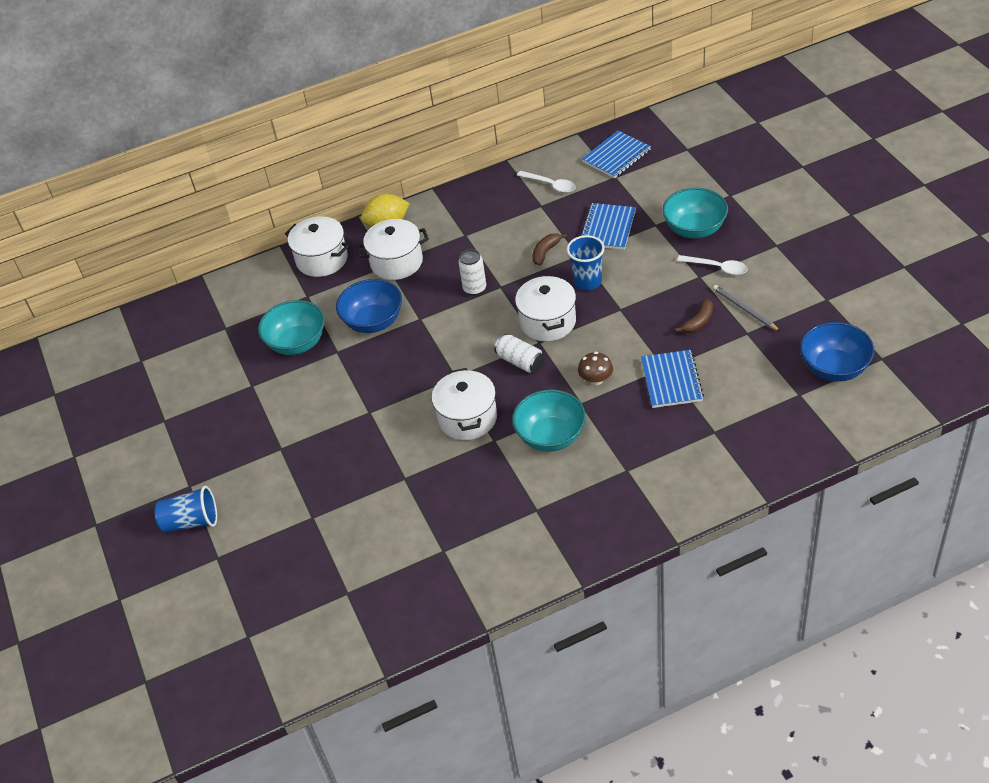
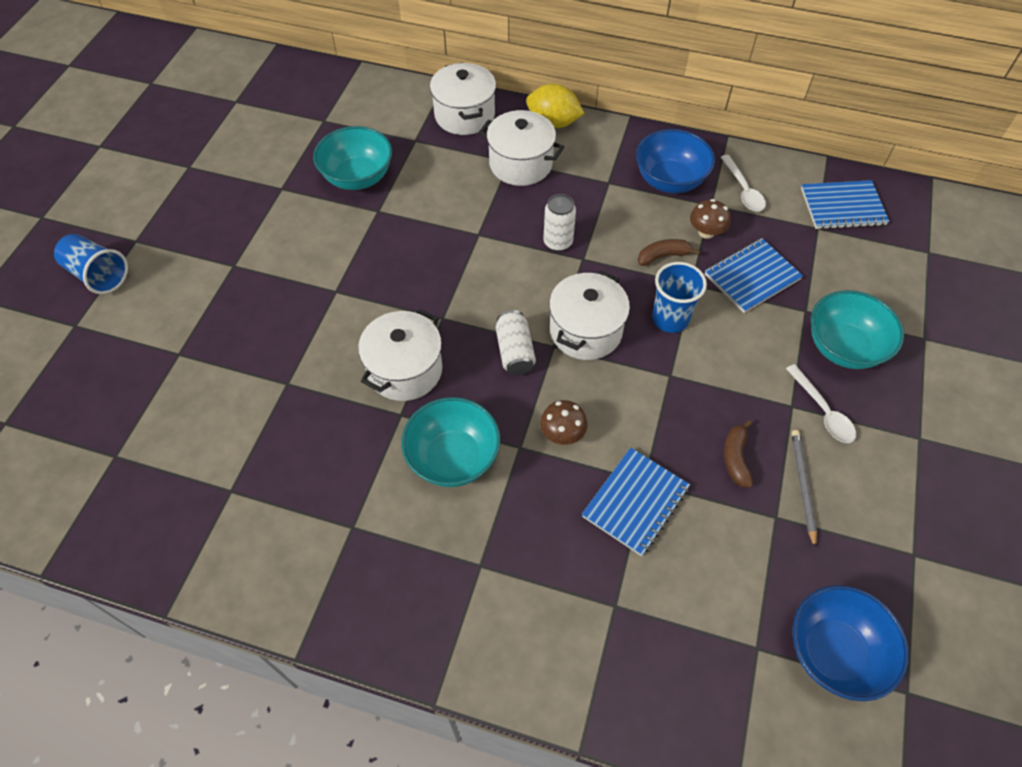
camera: 35 degrees right, 10 degrees up
blue bowl [336,279,402,333] -> blue bowl moved to [636,129,715,193]
brown banana [675,299,713,333] -> brown banana turned 105 degrees clockwise [724,420,753,488]
none -> brown mushroom [690,199,731,239]

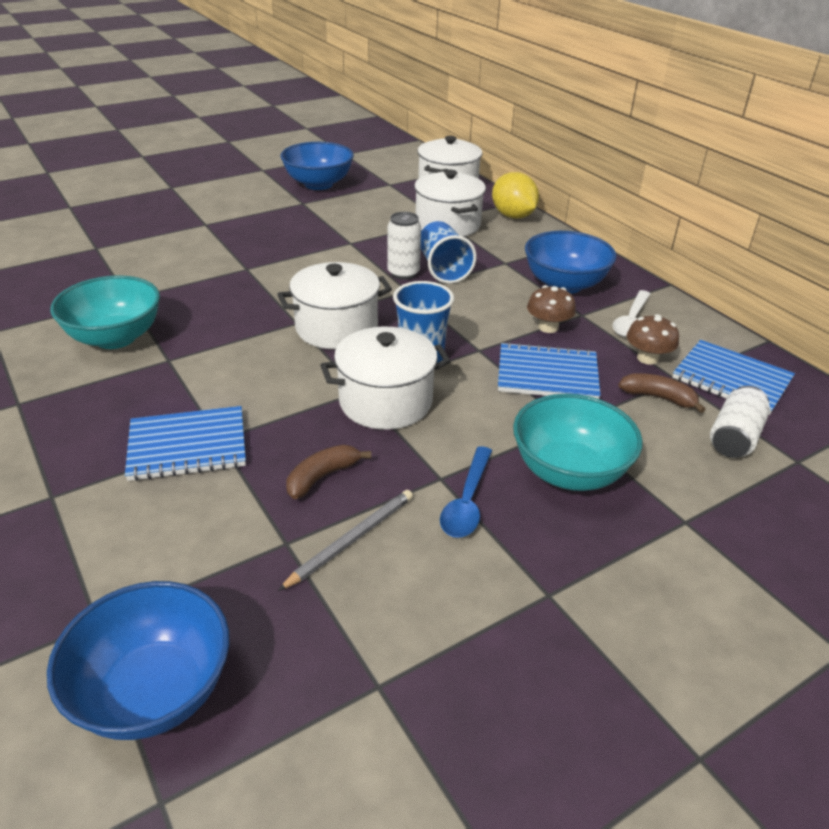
camera: 40 degrees right, 20 degrees down
blue cup [54,234,128,294] -> blue cup moved to [421,221,477,284]
turquoise bowl [313,126,392,190] -> blue bowl [280,142,354,190]
white pot [358,309,442,401] -> white pot moved to [320,327,451,430]
white can [496,310,536,376] -> white can moved to [710,386,770,458]
brown mushroom [540,400,588,445] -> brown mushroom moved to [627,314,679,365]
brown banana [638,239,700,266] -> brown banana moved to [618,373,706,413]
white spoon [786,364,856,443] -> blue spoon [440,446,492,538]

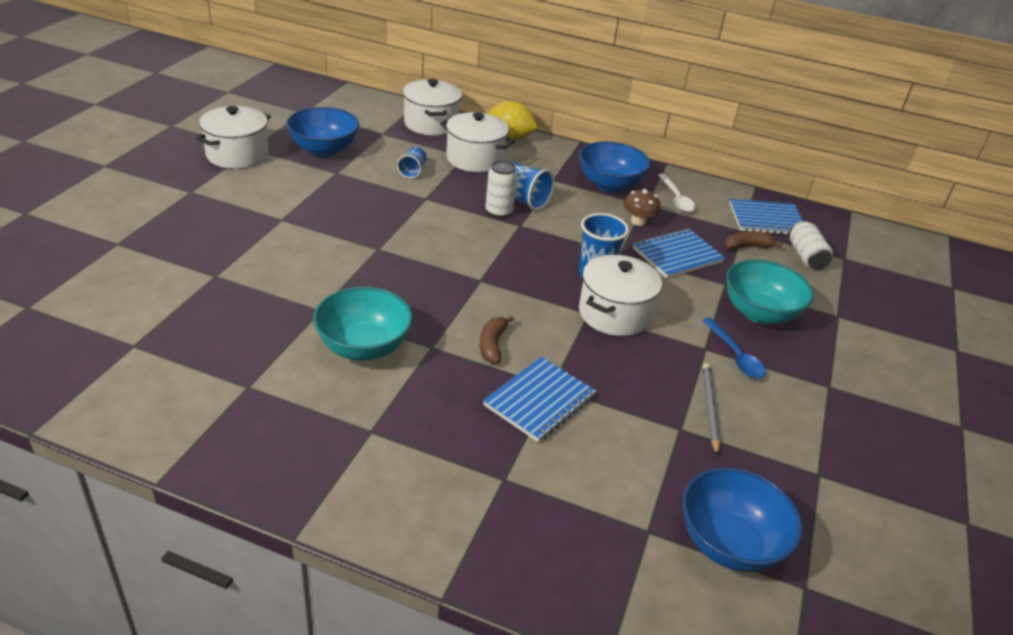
camera: 40 degrees left, 0 degrees up
white pot [277,262,392,349] -> white pot moved to [196,106,271,169]
brown banana [286,445,371,499] -> brown banana moved to [480,315,514,364]
brown mushroom [627,314,679,365] -> none
none -> blue cup [397,147,426,179]

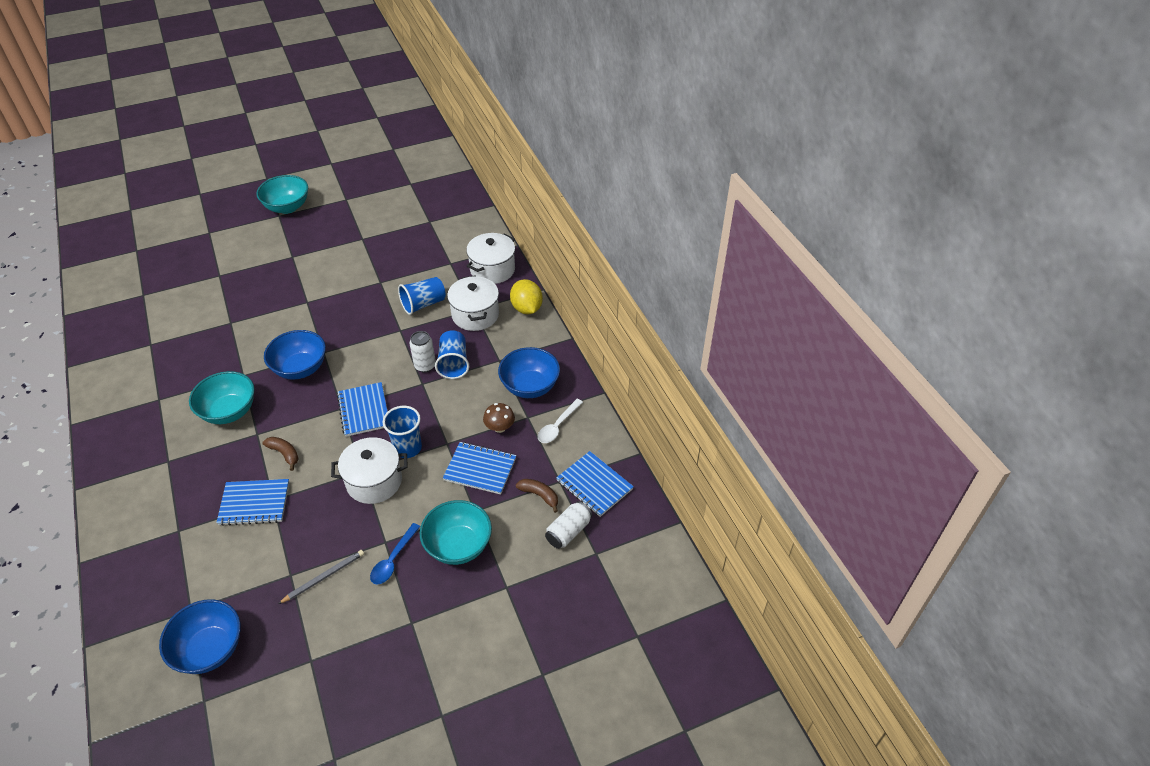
camera: 50 degrees right, 10 degrees up
white pot [196,106,271,169] -> none
blue bowl [286,107,359,157] -> blue bowl moved to [264,330,326,380]
blue cup [397,147,426,179] -> blue cup [398,277,446,315], size x1.63
brown banana [480,315,514,364] -> brown banana turned 75 degrees clockwise [262,437,299,471]
none -> turquoise bowl [256,175,308,214]
none -> blue notebook [337,382,388,437]

